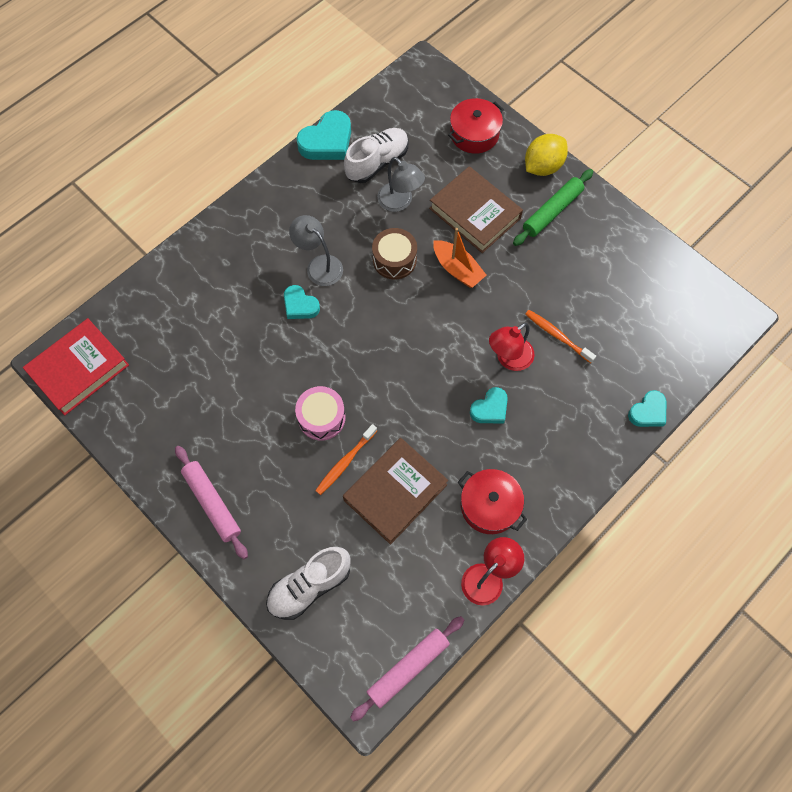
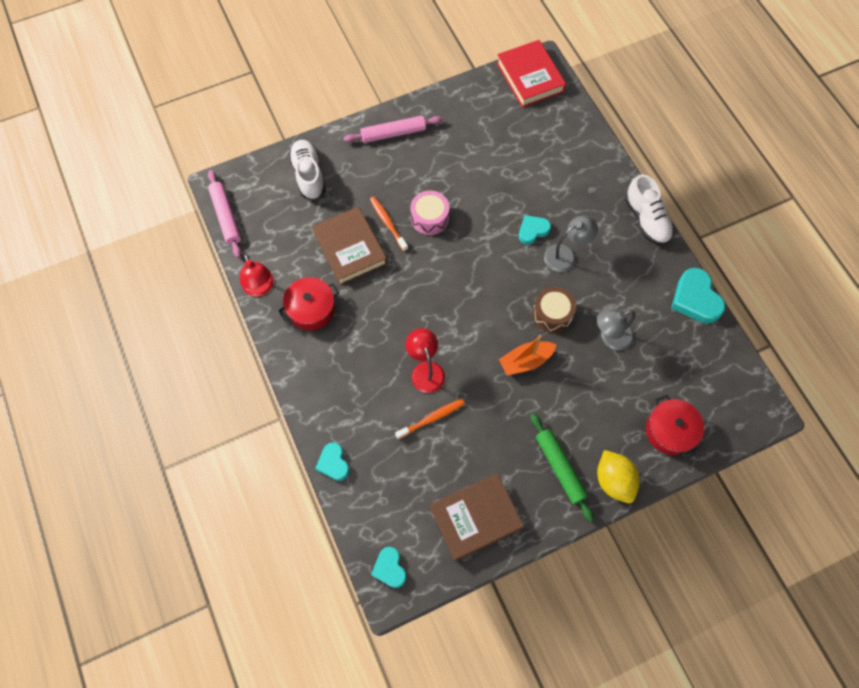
camera: 110 degrees right, 0 degrees up
white shoe [344,128,409,183] -> white shoe moved to [625,174,674,245]
brown book [429,166,523,253] -> brown book moved to [430,473,524,561]
turquoise heart [470,387,508,423] -> turquoise heart moved to [371,547,407,588]

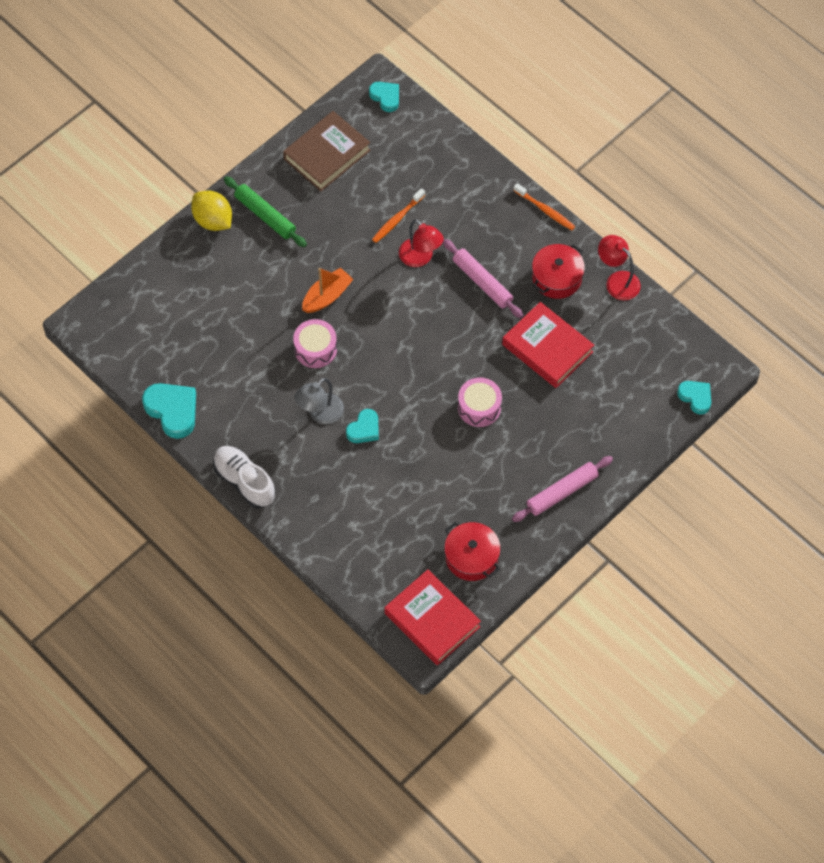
camera: 160 degrees right, 5 degrees down
pink rolling pin [208,170,242,258] -> pink rolling pin moved to [443,239,523,318]
white shoe [288,140,326,200] -> none
brown book [312,206,387,285] -> red book [502,302,594,388]
turquoise heart [315,442,350,481] -> turquoise heart moved to [677,381,711,415]
orange toothbrush [370,196,408,251] -> orange toothbrush moved to [513,183,575,230]
brown drum [532,287,576,333] -> pink drum [293,319,337,368]
grey lamp [597,309,635,350] -> none
red pot [646,395,704,458] -> red pot moved to [444,522,501,581]

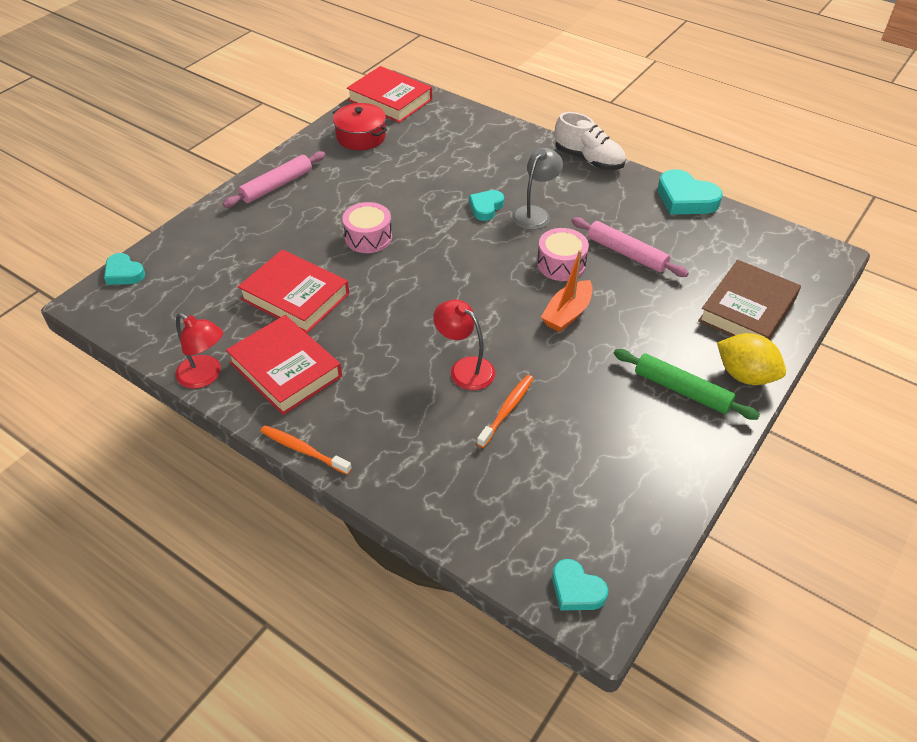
camera: 170 degrees right, 15 degrees down
brown book [283,111,371,191] -> brown book moved to [698,260,801,340]
pink rolling pin [443,239,523,318] -> pink rolling pin moved to [571,217,689,277]
red pot [532,244,585,299] -> red book [226,315,342,415]

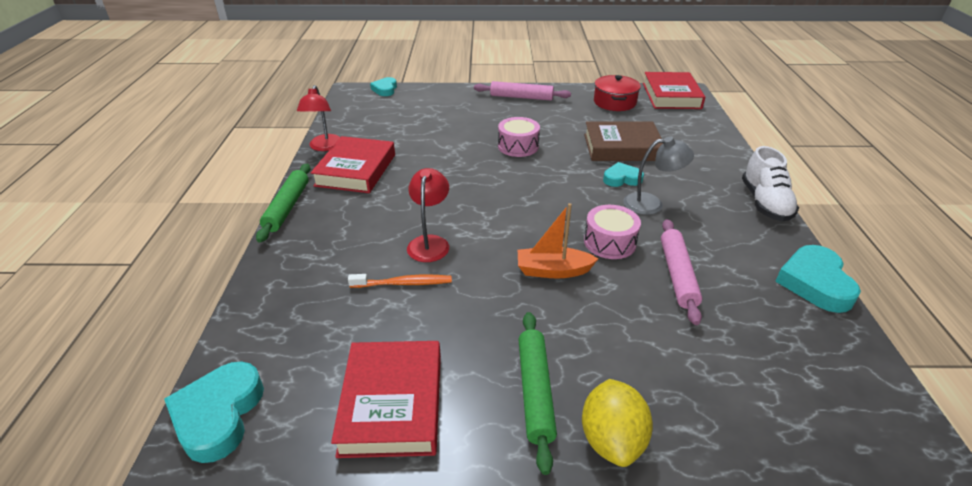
camera: 55 degrees right, 10 degrees down
red book [238,250,350,333] -> red book moved to [331,341,441,458]
orange toothbrush [260,425,352,475] -> green rolling pin [256,164,310,243]
turquoise heart [552,559,608,611] -> turquoise heart [164,361,264,463], size x1.62
brown book [698,260,801,340] -> brown book moved to [584,122,663,161]

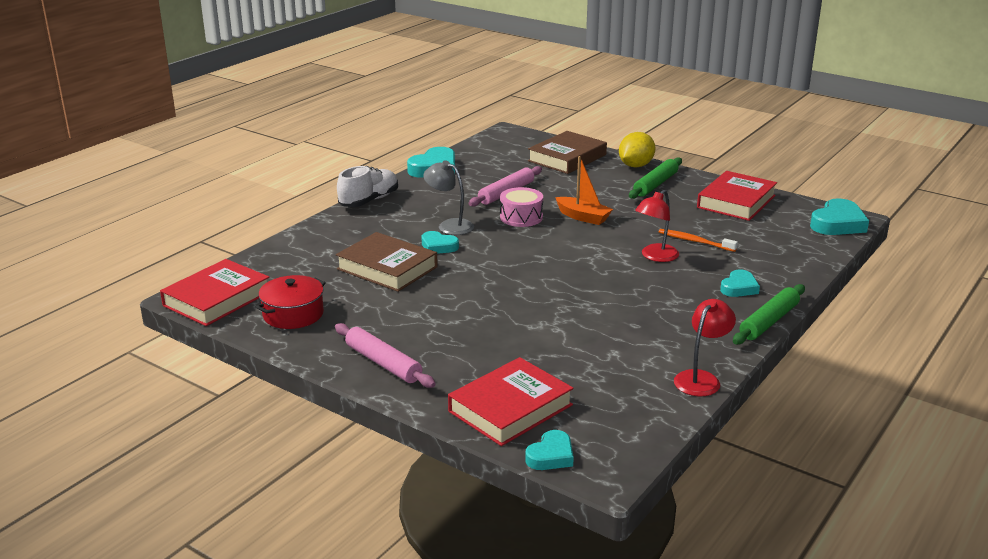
camera: 145 degrees left, 10 degrees down
red book [311,136,395,193] -> red book moved to [448,357,574,446]
pink drum [498,117,540,157] -> none
none -> brown book [528,131,607,174]
none -> turquoise heart [720,269,760,297]

